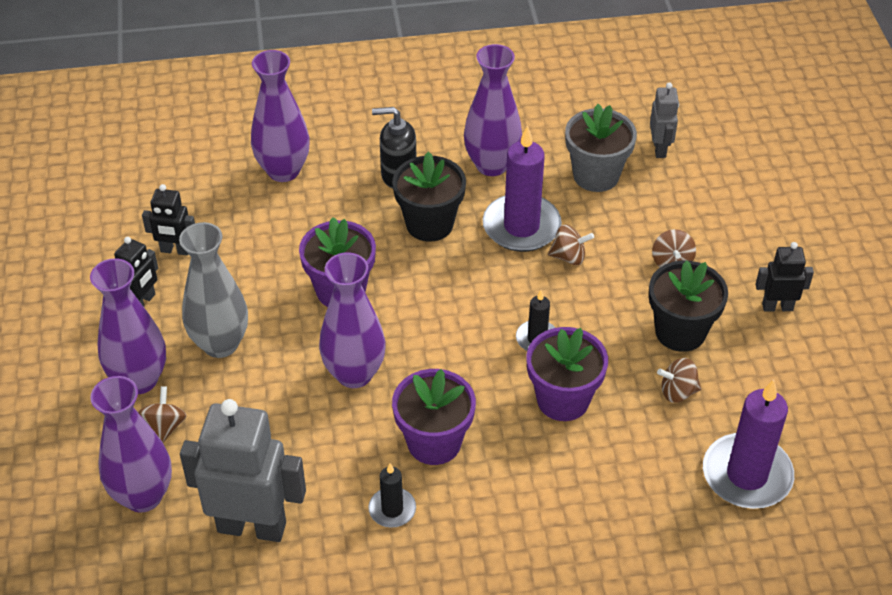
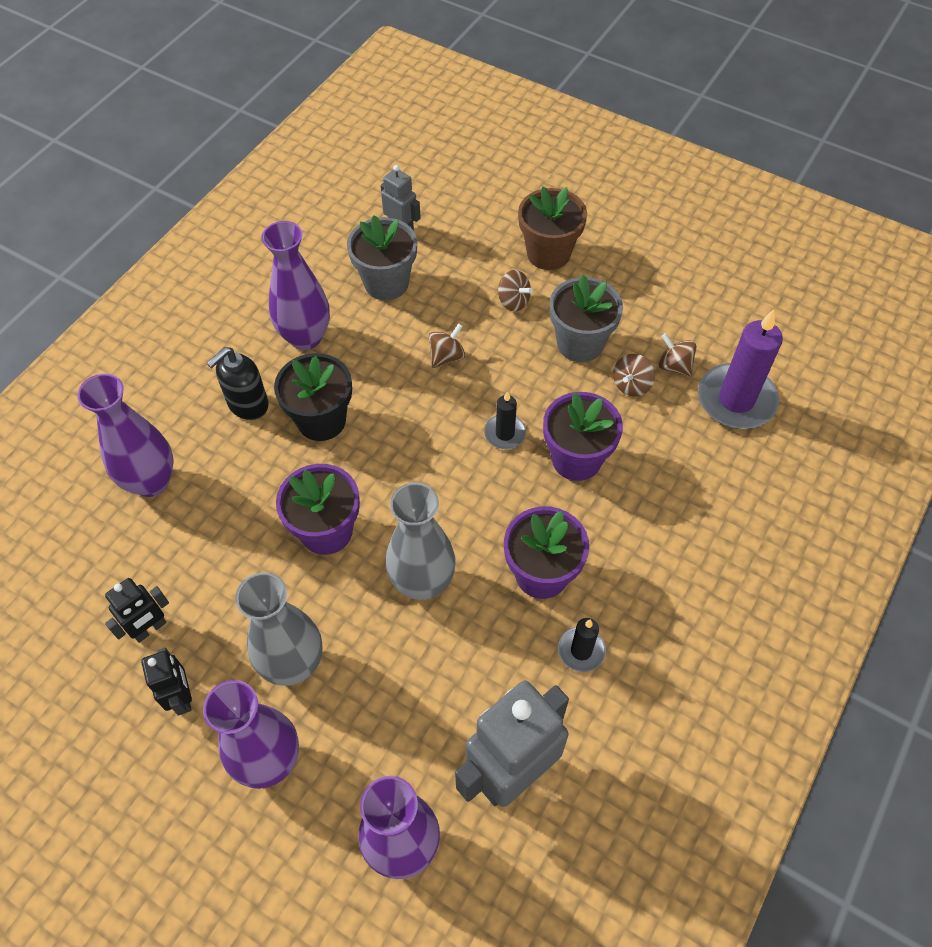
camera: 50 degrees left, 10 degrees up
brown spinning top [138,386,187,443] -> brown spinning top moved to [658,333,696,377]
purple vase [319,252,386,388] -> grey vase [386,483,456,600]
purple candle [483,125,562,252] -> none
black flower pot [649,260,728,352] -> grey flower pot [550,275,623,362]
black robot [756,242,814,312] -> none
none -> brown flower pot [518,187,587,270]

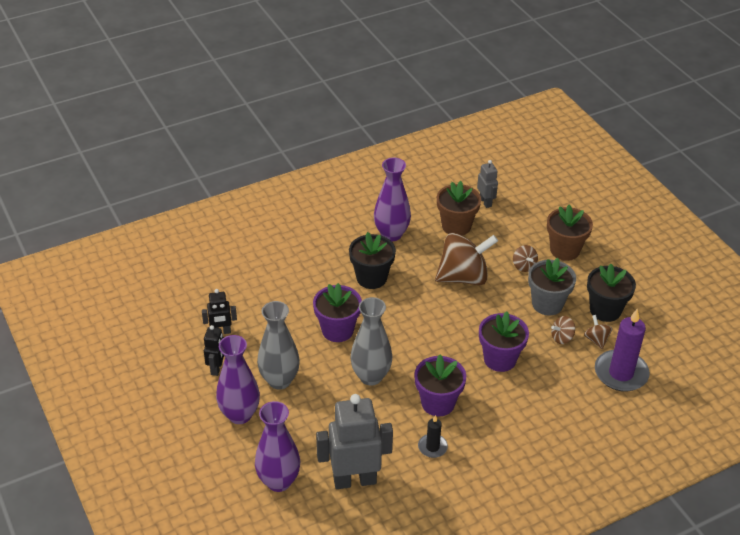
camera: 30 degrees right, 15 degrees down
purple vase [77,374,174,497] -> none
black soap dispenser [206,347,269,420] -> none
grey flower pot [347,215,417,300] -> brown flower pot [437,181,481,236]
brown spinning top [429,323,465,368] -> brown spinning top [435,233,498,285], size x2.25
black candle [484,391,526,449] -> none
none -> black flower pot [587,264,636,322]

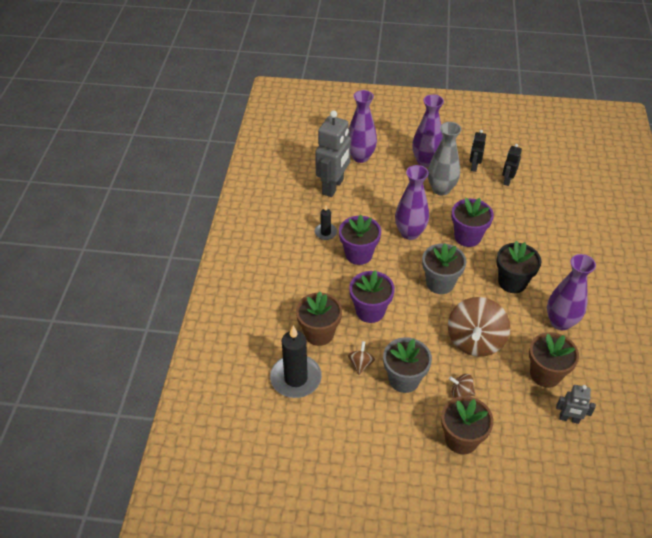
camera: 125 degrees right, 5 degrees up
black robot [204,325,224,376] -> black robot turned 60 degrees clockwise [469,130,486,172]
grey vase [350,297,392,386] -> purple vase [395,165,429,240]
brown spinning top [584,315,612,349] -> none
black flower pot [587,264,636,322] -> none
purple candle [595,309,650,392] -> black candle [270,326,322,398]
none -> brown flower pot [296,291,342,346]
none -> grey flower pot [422,243,467,294]

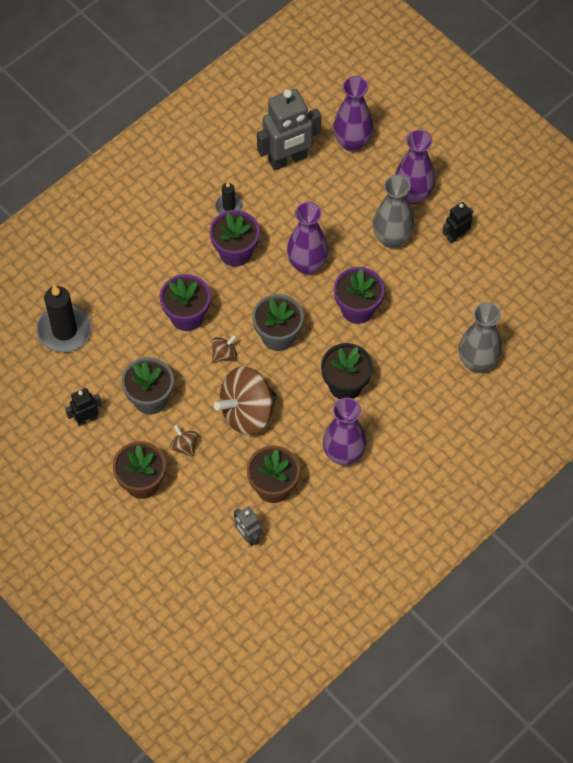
camera: 40 degrees right, 15 degrees up
brown flower pot [296,291,342,346] -> none
brown spinning top [348,341,375,375] -> brown spinning top moved to [212,334,237,362]
black robot [502,144,522,186] -> black robot moved to [65,388,102,426]
none -> grey vase [459,302,502,373]

